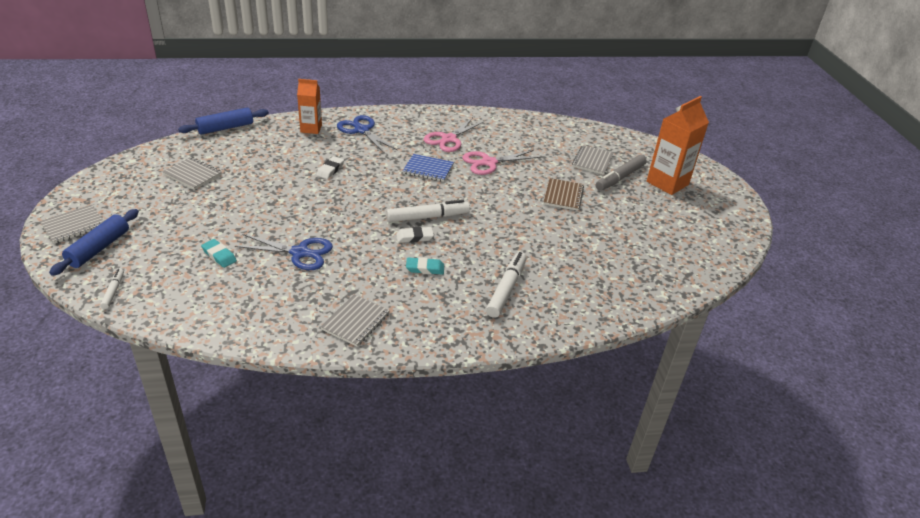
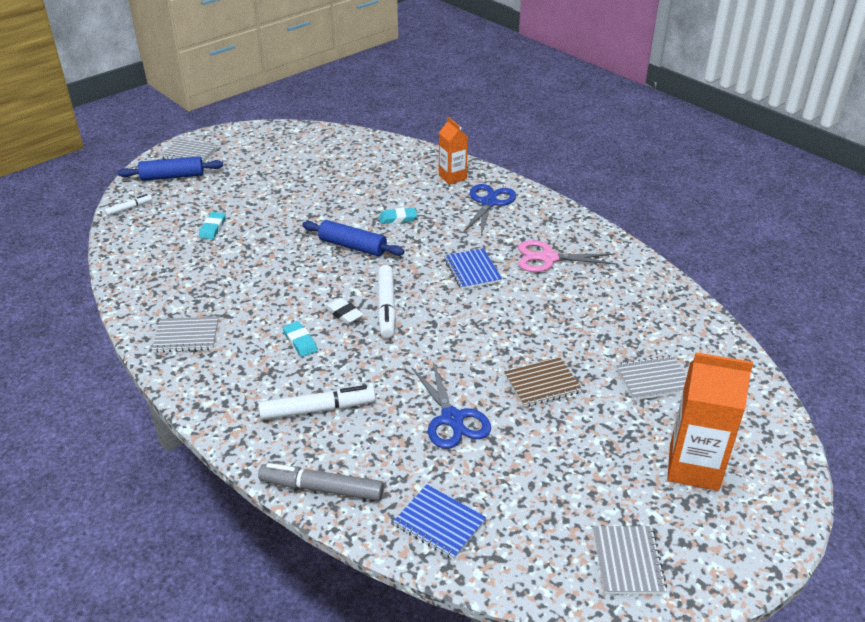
camera: 60 degrees right, 0 degrees up
grey notebook [162,157,222,190] -> grey notebook moved to [594,526,667,594]
blue rolling pin [178,108,269,135] -> blue rolling pin moved to [302,220,404,257]
blue scissors [235,234,333,270] -> blue scissors moved to [412,362,491,449]
white eraser [316,156,344,179] -> turquoise eraser [379,208,417,224]
white marker [386,200,470,222] -> white marker turned 45 degrees clockwise [378,265,396,338]
pink scissors [462,150,540,175] -> none
grey marker [596,155,647,191] -> grey marker moved to [258,463,384,501]
none -> blue notebook [393,484,487,560]

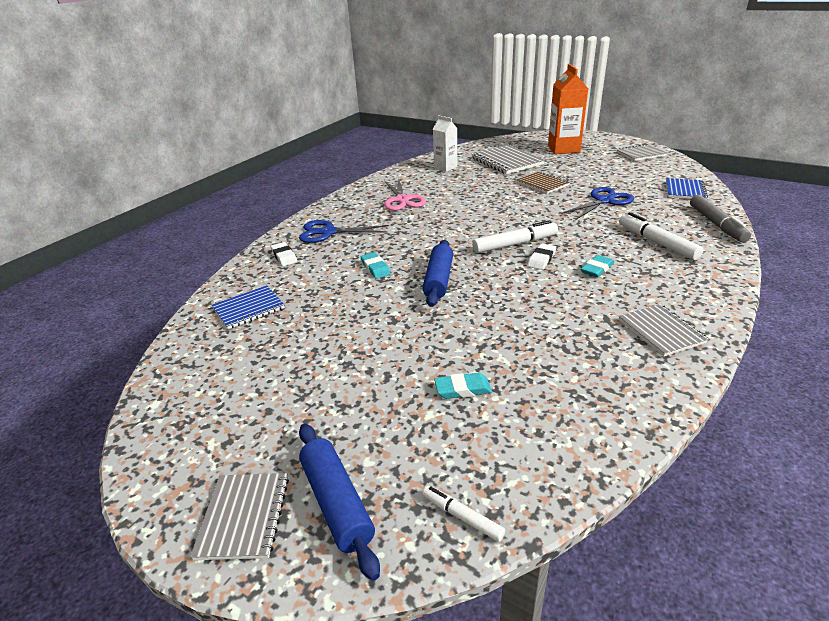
camera: 105 degrees left, 5 degrees down
orange carton [439,117,468,185] -> white eraser [271,242,297,266]
blue notebook [444,248,502,289] -> blue notebook moved to [212,285,285,329]
grey notebook [616,355,687,400] -> grey notebook [472,145,545,174], size x1.57
none -> white carton [433,115,457,172]

